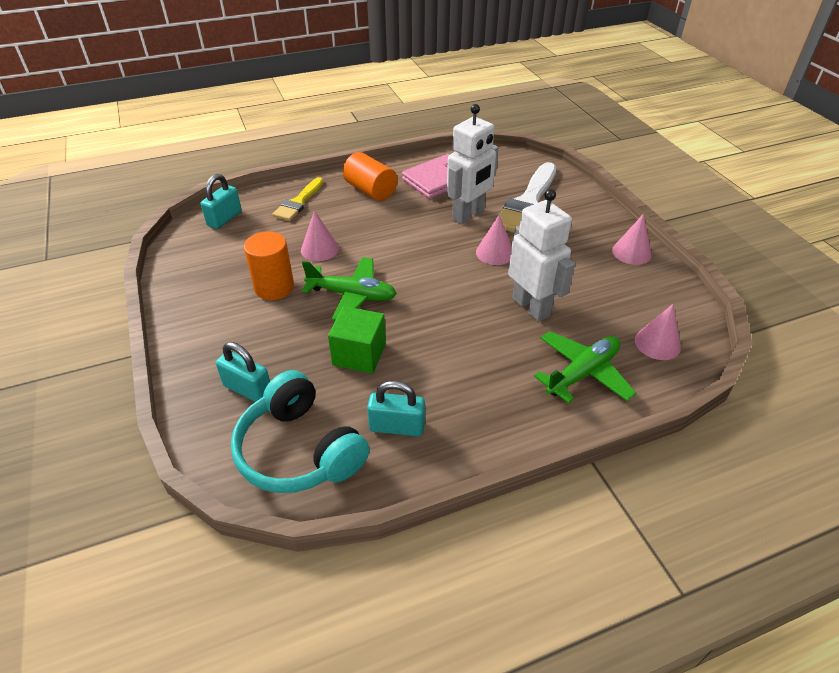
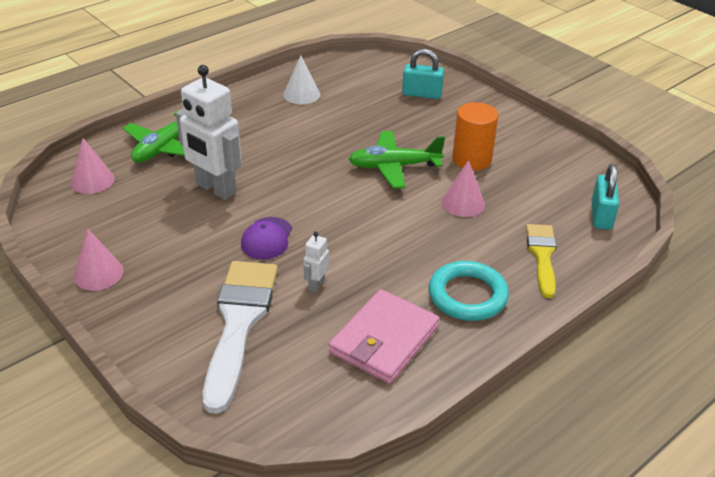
camera: 160 degrees right, 5 degrees down
turquoise headphones [231,370,370,493] -> none
green cube [328,306,386,374] -> none
orange cylinder [343,152,397,201] -> turquoise ring [429,261,509,321]
turquoise padlock [367,381,425,436] -> white cone [283,55,320,104]
white robot [447,104,499,224] -> white robot [303,231,329,292], size x0.44
pink cone [476,214,512,265] -> purple cap [241,217,292,259]

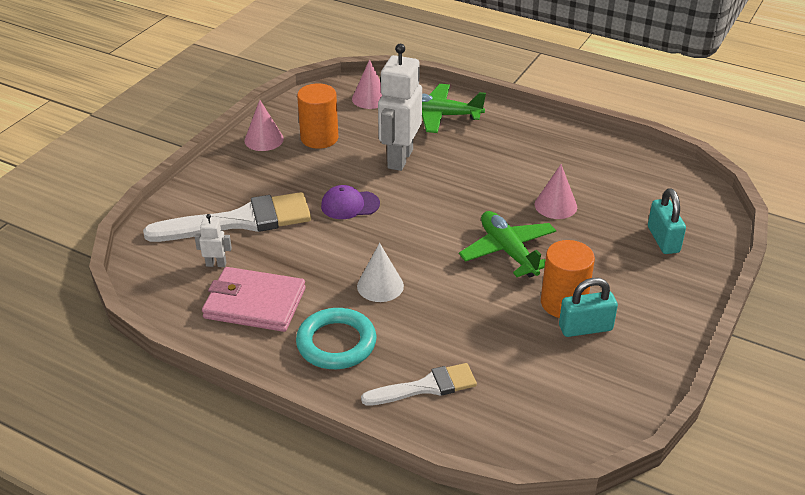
camera: 70 degrees right, 0 degrees up
white cone [283,55,320,104] -> white cone moved to [357,243,404,302]
white robot [303,231,329,292] -> white robot moved to [194,214,232,267]
pink cone [441,160,485,217] -> pink cone moved to [535,164,577,219]
yellow brush [526,224,557,298] -> white brush [361,363,477,406]
turquoise padlock [591,164,619,230] -> turquoise padlock moved to [559,278,618,337]
none -> orange cylinder [297,83,338,149]

